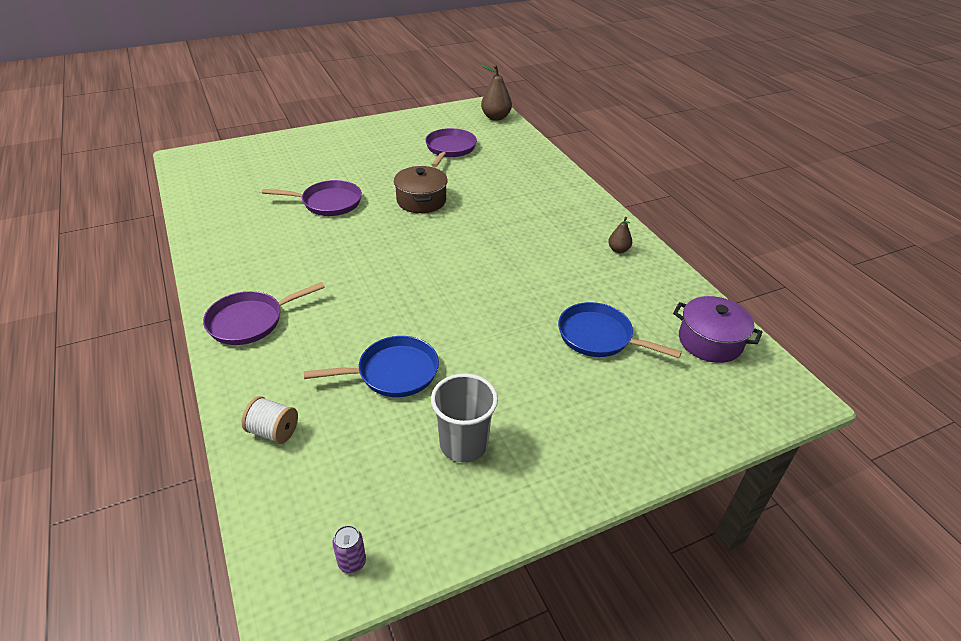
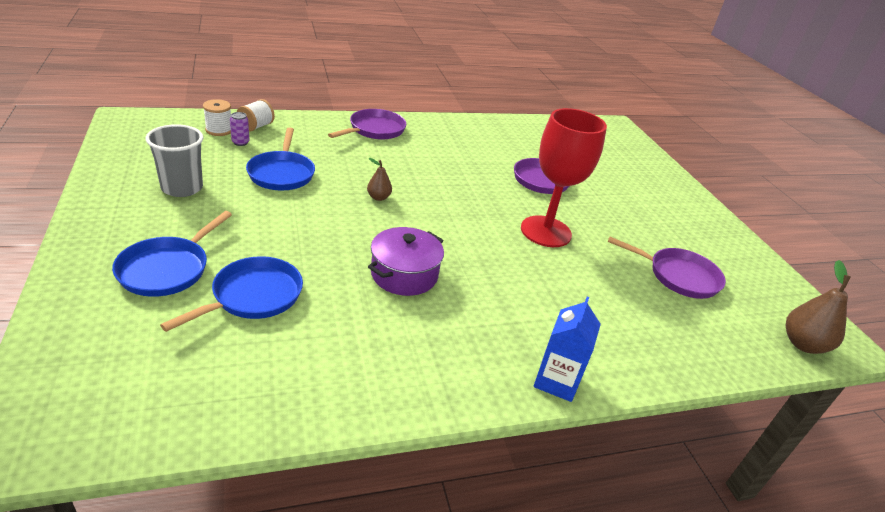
camera: 95 degrees right, 5 degrees down
purple pan [203,282,325,345] -> purple pan turned 60 degrees clockwise [328,109,406,139]
purple can [332,525,366,573] -> purple can moved to [230,112,250,146]
brown pot [394,166,448,213] -> red goblet [521,108,607,247]
brown pear [608,217,632,253] -> brown pear moved to [367,158,392,201]
purple pot [673,296,762,363] -> purple pot moved to [368,227,444,296]
none -> blue pan [112,211,232,297]
none -> white spool [203,99,231,136]
none -> blue carton [534,297,601,402]

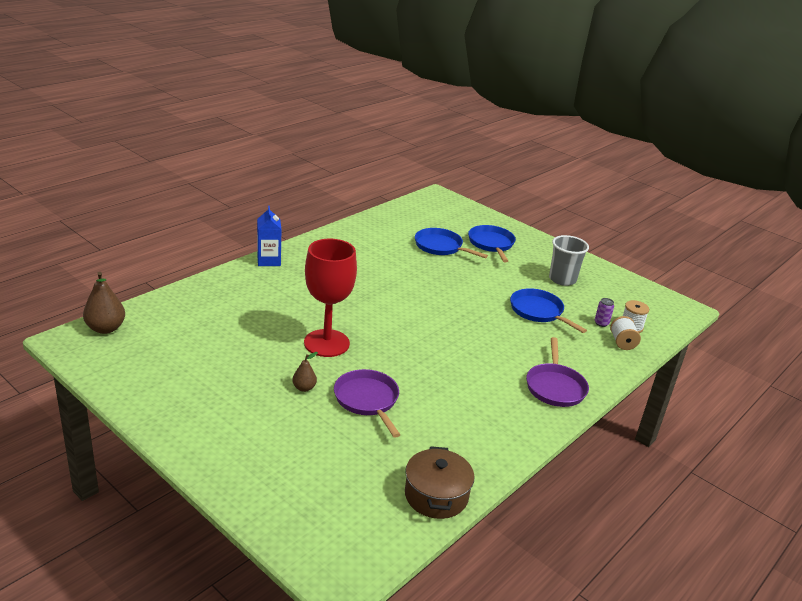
camera: 150 degrees right, 5 degrees down
blue pan [160,256,303,332] -> blue pan turned 120 degrees clockwise [415,228,488,258]
brown pear [367,158,392,201] -> brown pear moved to [292,352,318,392]
purple pot [368,227,444,296] -> none
purple pan [608,237,726,299] -> none
none -> brown pot [405,446,474,519]

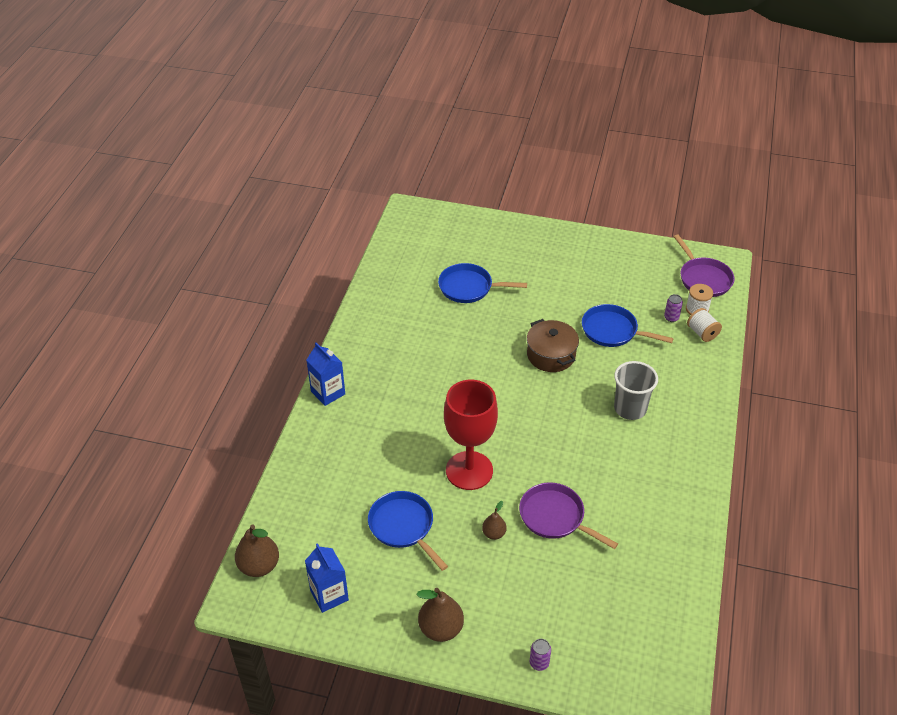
camera: 25 degrees left, 15 degrees up
brown pot [405,446,474,519] -> brown pot moved to [527,319,579,372]
blue pan [468,225,515,262] -> blue pan moved to [368,491,448,571]
purple pan [526,337,589,407] -> purple pan moved to [674,234,735,297]
grey cup [549,235,589,286] -> grey cup moved to [614,361,658,420]
none -> blue carton [305,543,349,613]
none -> brown pear [416,588,464,642]
none -> purple can [530,639,551,671]

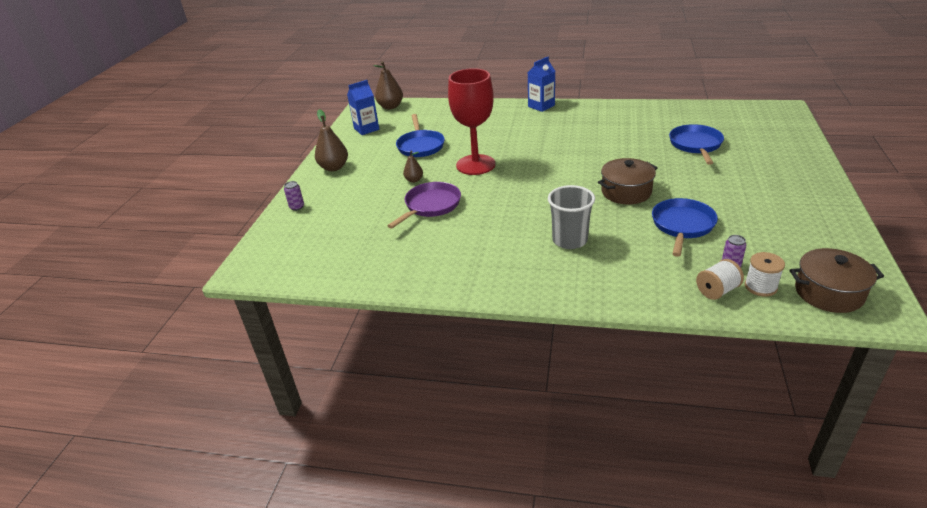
camera: 90 degrees right, 10 degrees down
blue pan [368,491,448,571] -> blue pan turned 120 degrees clockwise [396,114,445,157]
purple pan [674,234,735,297] -> brown pot [790,248,884,313]

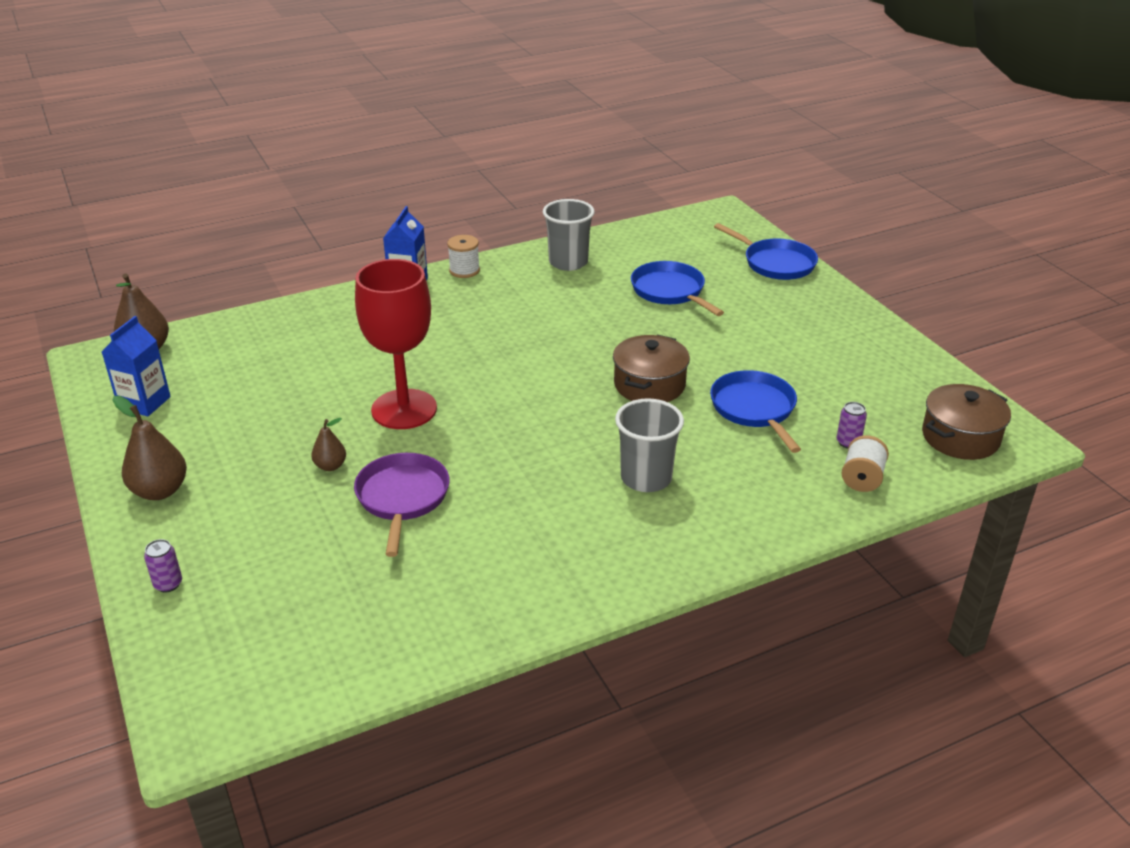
camera: 40 degrees left, 0 degrees up
blue pan [396,114,445,157] -> blue pan moved to [714,223,818,280]
white spool [745,252,785,297] -> white spool moved to [447,235,480,278]
none -> grey cup [543,199,595,271]

